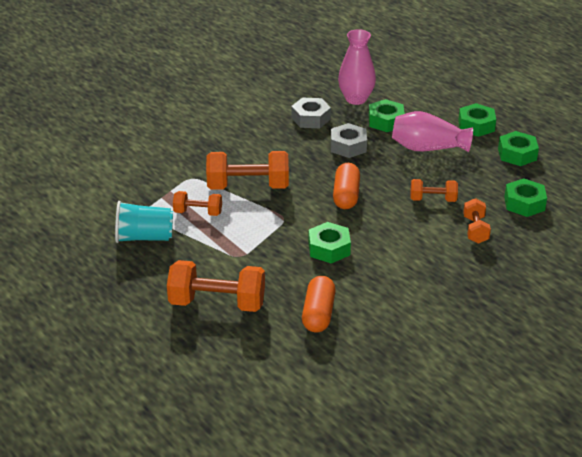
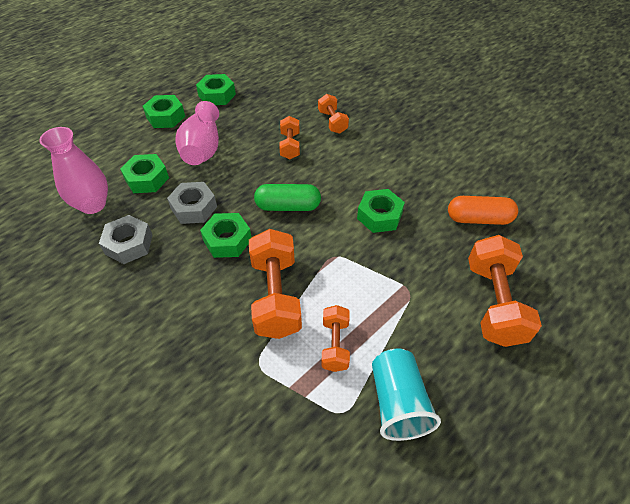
camera: 95 degrees left, 15 degrees up
orange capsule [333,163,360,209] -> green capsule [254,184,321,211]
orange dumbbell [463,198,491,244] -> orange dumbbell turned 75 degrees clockwise [318,94,349,134]
green nut [504,179,547,217] -> green nut moved to [200,213,252,258]

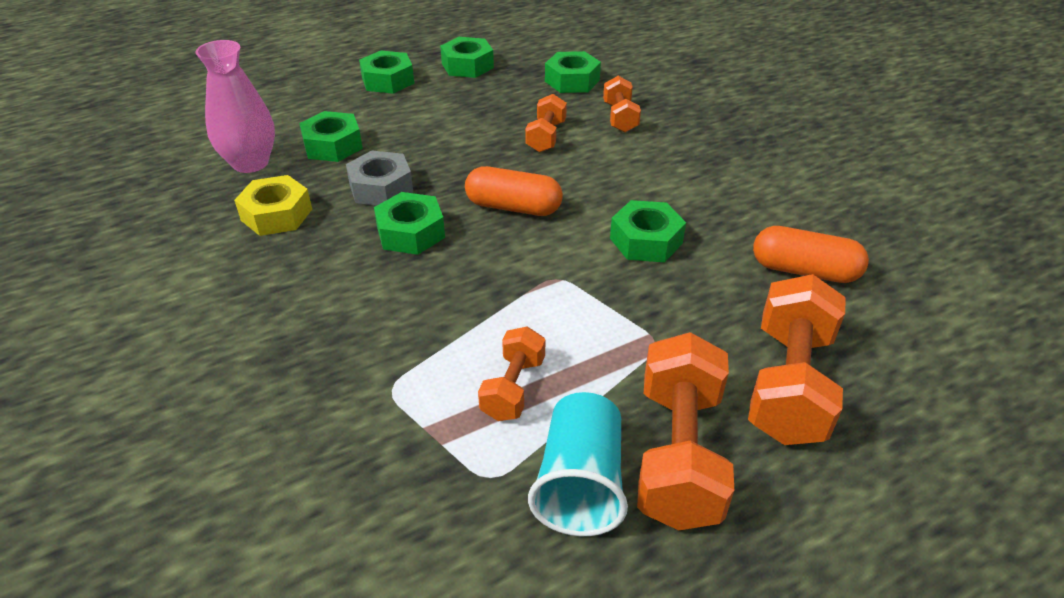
camera: 15 degrees right, 10 degrees down
grey nut [99,215,153,264] -> yellow nut [234,175,312,236]
pink vase [175,101,219,165] -> none
orange dumbbell [249,229,302,339] -> orange dumbbell moved to [637,332,734,530]
green capsule [254,184,321,211] -> orange capsule [465,166,563,216]
none -> green nut [545,51,601,93]

